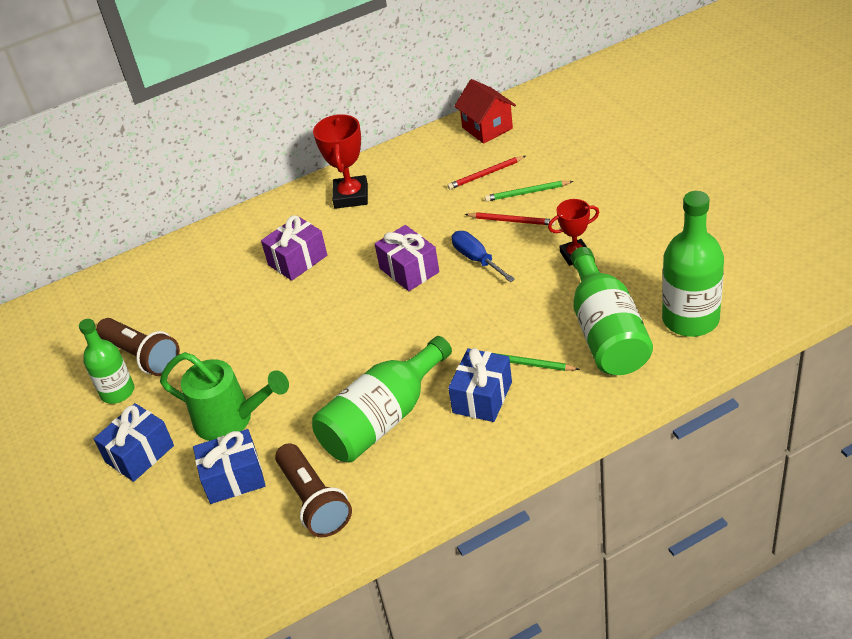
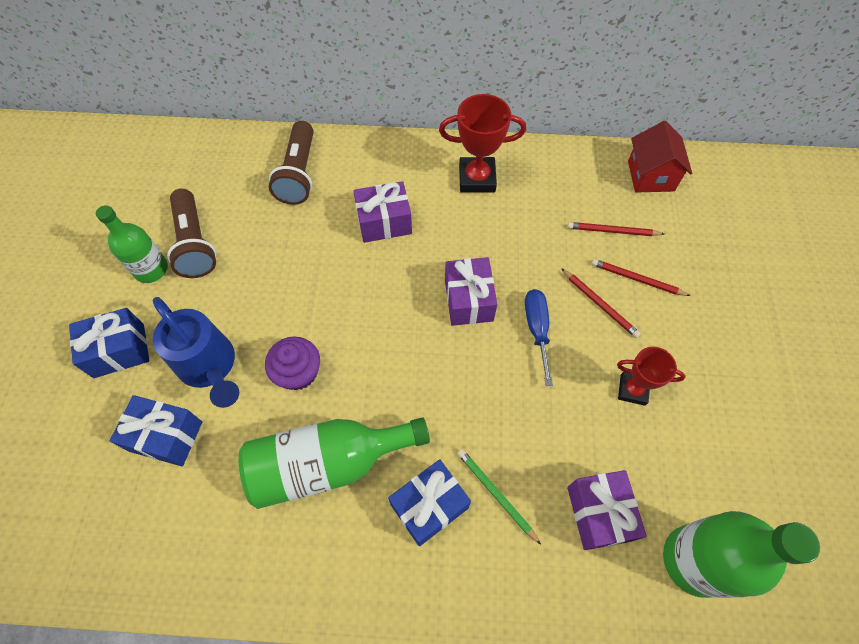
camera: 25 degrees right, 20 degrees up
green watering can [160,352,289,441] -> blue watering can [153,297,239,408]
brown flashlight [275,443,352,537] -> brown flashlight moved to [269,121,314,205]
red trophy [313,114,368,209] -> red trophy turned 60 degrees clockwise [439,94,526,193]
green pencil [485,181,573,201] -> red pencil [591,259,690,296]
green bottle [571,247,653,375] -> purple gift [567,470,647,550]
none -> purple cupcake [265,336,320,390]

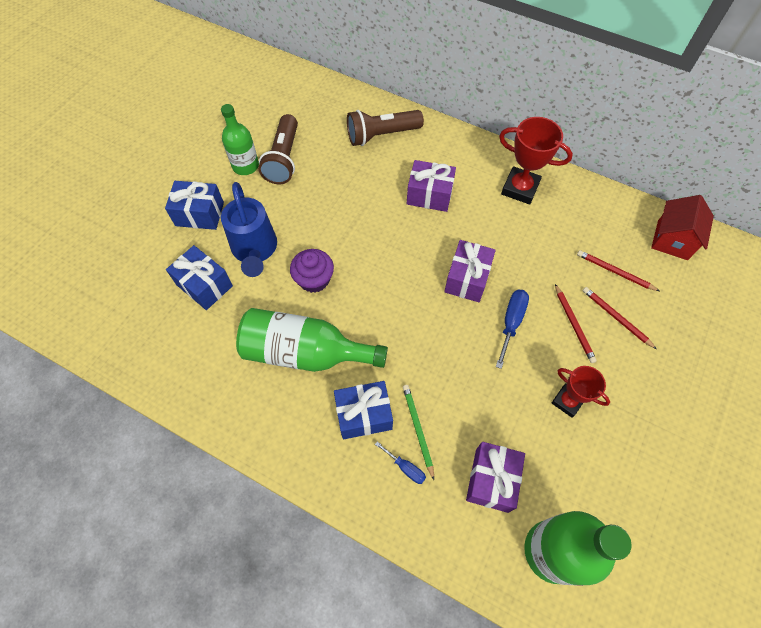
camera: 25 degrees right, 0 degrees up
brown flashlight [269,121,314,205] -> brown flashlight turned 45 degrees clockwise [347,110,424,146]
none -> blue screwdriver [375,441,426,484]

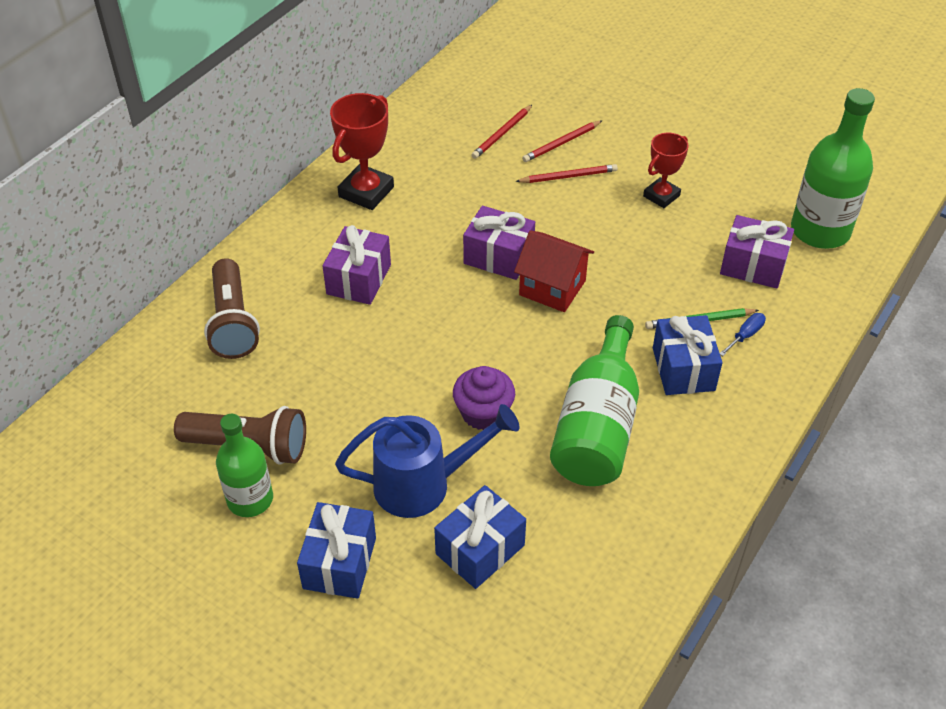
camera: 85 degrees left, 15 degrees down
blue screwdriver [496,290,529,369] -> none
red house [651,195,714,260] -> red house moved to [514,230,594,312]

